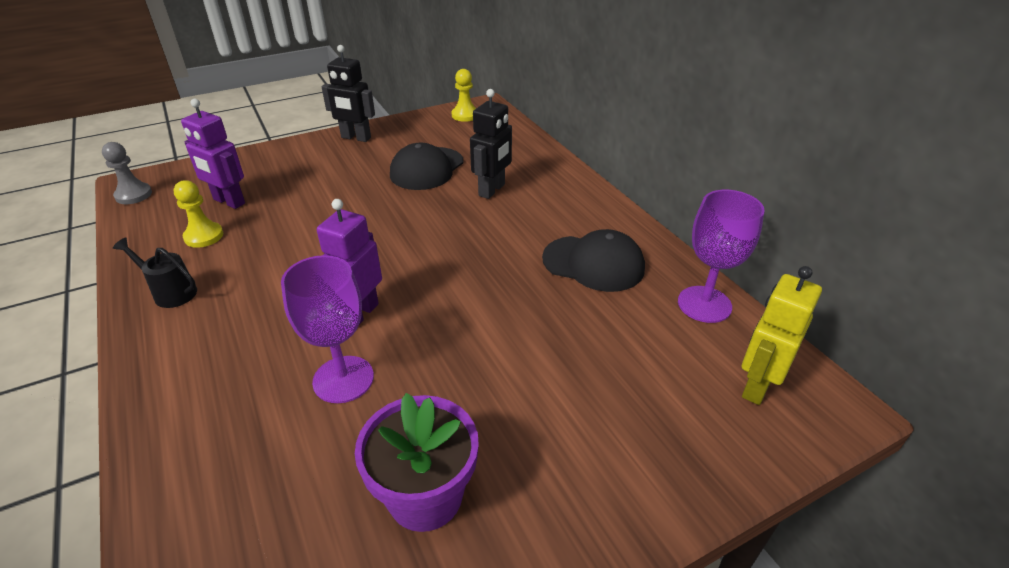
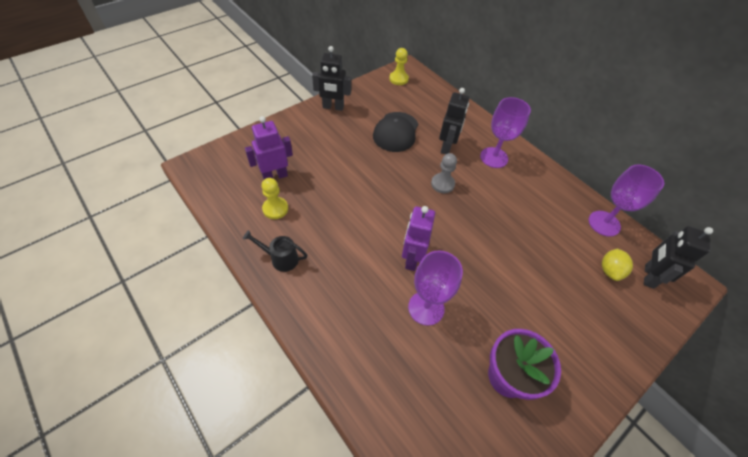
camera: 15 degrees left, 15 degrees up
grey pawn [102,142,152,204] -> grey pawn moved to [431,153,457,193]
purple robot [181,99,245,209] -> purple robot turned 135 degrees clockwise [245,116,293,179]
black cap [542,229,645,292] -> none
yellow robot [742,266,822,405] -> black robot [644,226,713,289]
none -> purple goblet [480,97,531,168]
none -> yellow lemon [602,249,633,281]

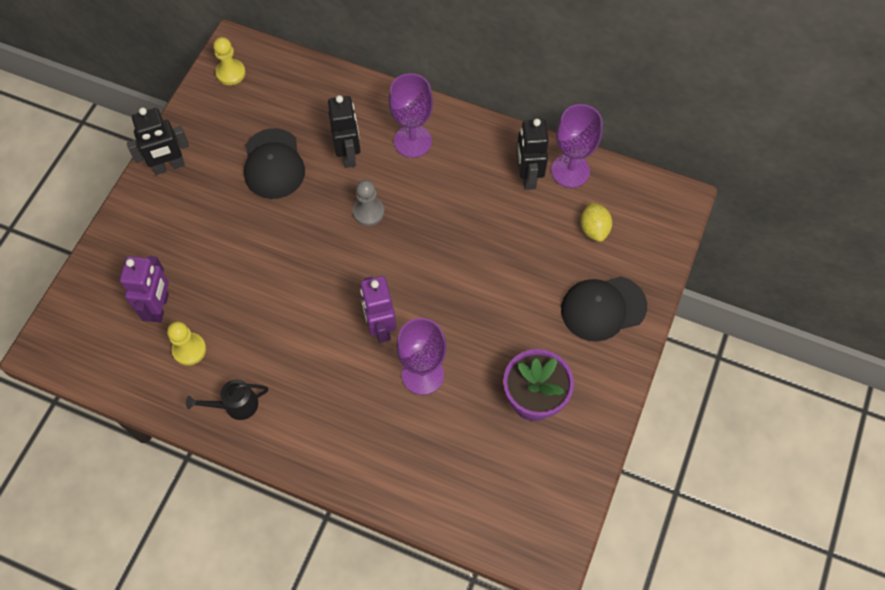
camera: 25 degrees left, 10 degrees up
purple robot [245,116,293,179] -> purple robot turned 150 degrees clockwise [120,256,169,323]
black robot [644,226,713,289] -> black robot moved to [516,119,549,190]
none -> black cap [561,276,647,342]

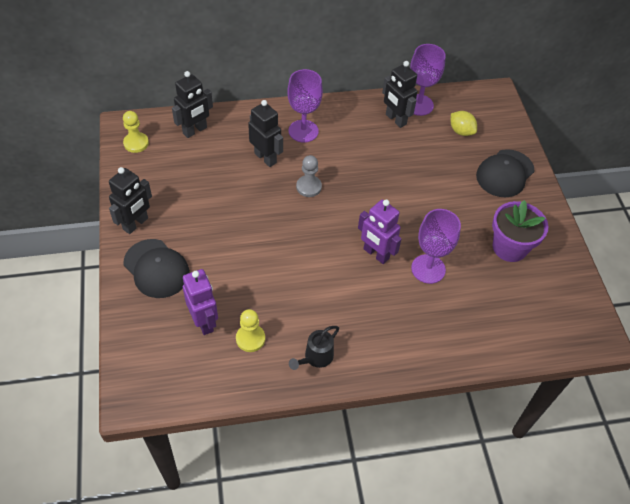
camera: 35 degrees left, 10 degrees down
black cap [244,128,305,199] -> black cap moved to [123,239,190,298]
none -> black robot [172,71,213,138]

